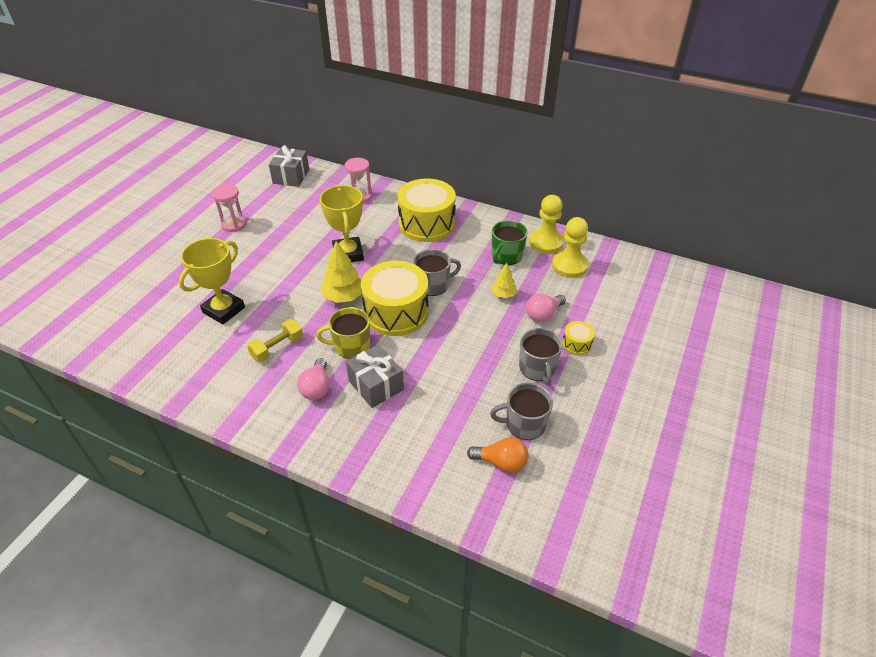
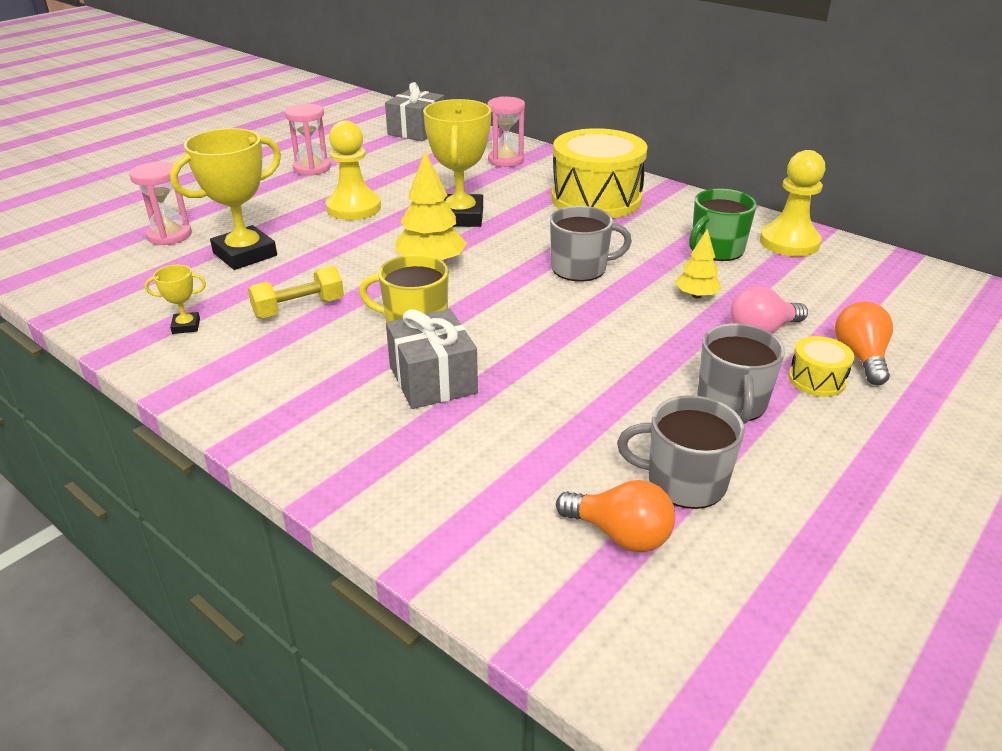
camera: 15 degrees right, 10 degrees down
pink light bulb [297,358,330,400] -> none
yellow drum [361,261,429,336] -> none
yellow pawn [552,217,589,278] -> yellow pawn moved to [326,121,381,220]
none -> pink hourglass [129,162,192,245]
none -> yellow trophy [145,265,206,334]
none -> orange light bulb [835,302,893,385]

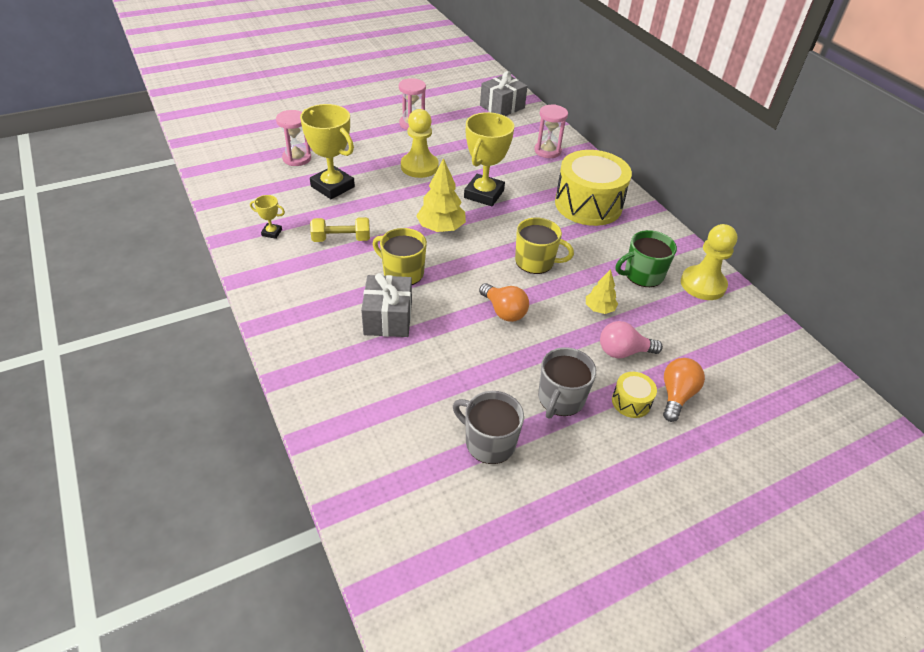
camera: 20 degrees right, 10 degrees up
yellow trophy [170,128,281,270] -> yellow trophy turned 60 degrees clockwise [300,104,355,199]
grey mug [550,206,632,282] -> yellow mug [515,218,574,274]
orange light bulb [556,480,675,553] -> orange light bulb moved to [479,283,529,322]

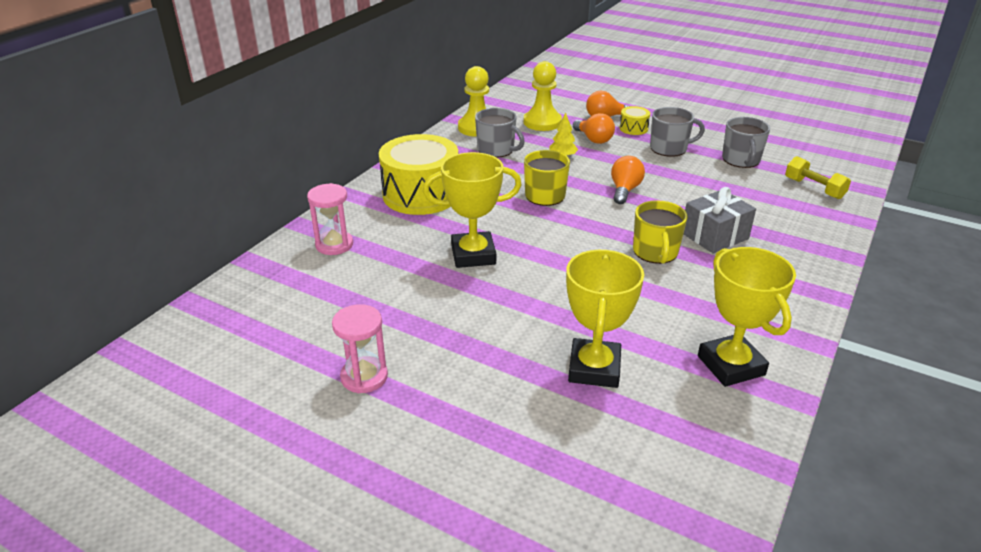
camera: 120 degrees left, 10 degrees down
yellow trophy [250,195,285,239] -> yellow trophy [698,247,796,387], size x2.21
pink hourglass [276,110,311,166] -> none
yellow dumbbell [310,217,370,242] -> yellow dumbbell moved to [785,156,851,199]
yellow pawn [401,109,439,178] -> yellow pawn moved to [524,61,562,131]
yellow tree [416,158,466,232] -> none
grey gift [480,71,528,116] -> none
pink light bulb [600,321,663,358] -> orange light bulb [573,113,615,144]
green mug [616,230,677,287] -> grey mug [475,108,525,158]

